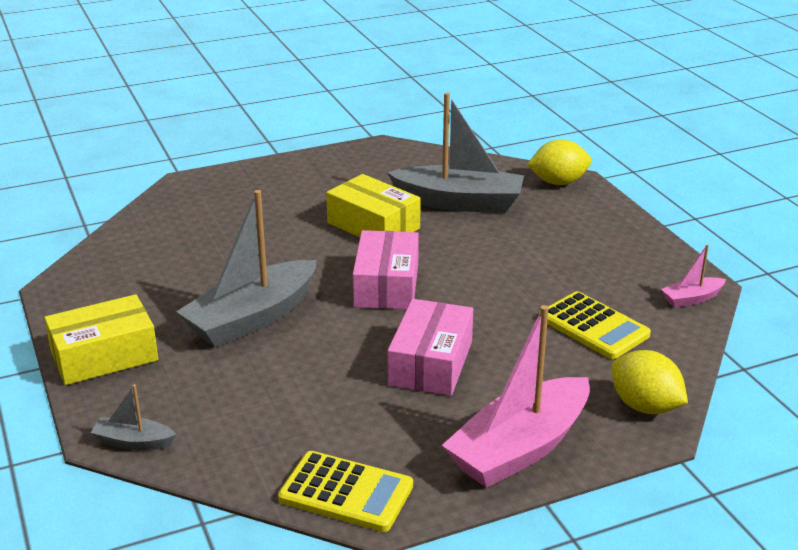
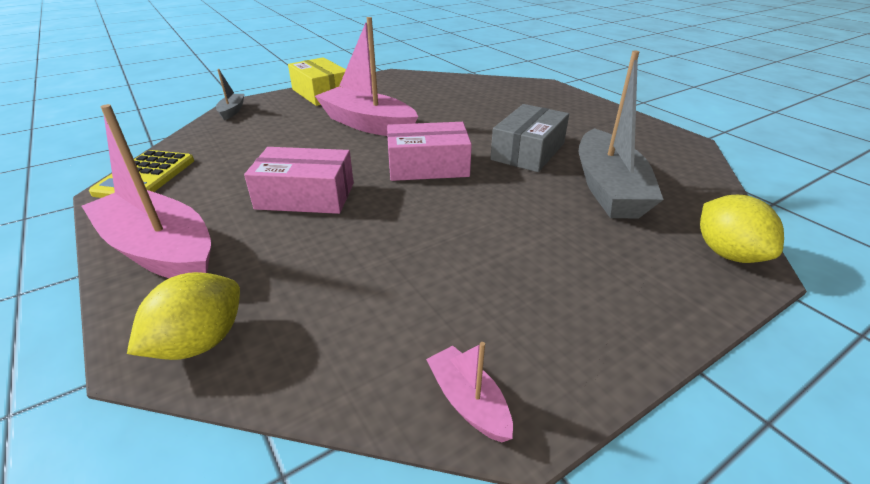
camera: 80 degrees right, 5 degrees up
grey boat [176,190,317,347] -> pink boat [315,17,418,136]
yellow box [326,174,421,237] -> grey box [490,104,569,172]
yellow calculator [539,291,651,359] -> none

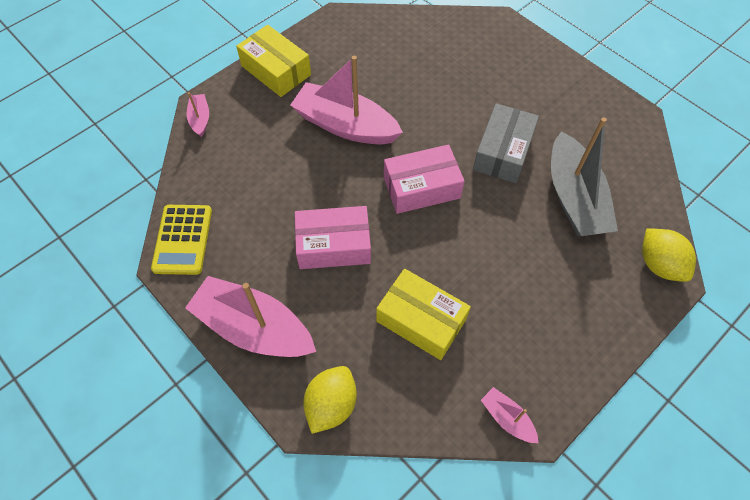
camera: 10 degrees left, 25 degrees up
grey boat [216,69,244,120] -> pink boat [187,92,209,137]
none -> yellow box [376,269,471,360]

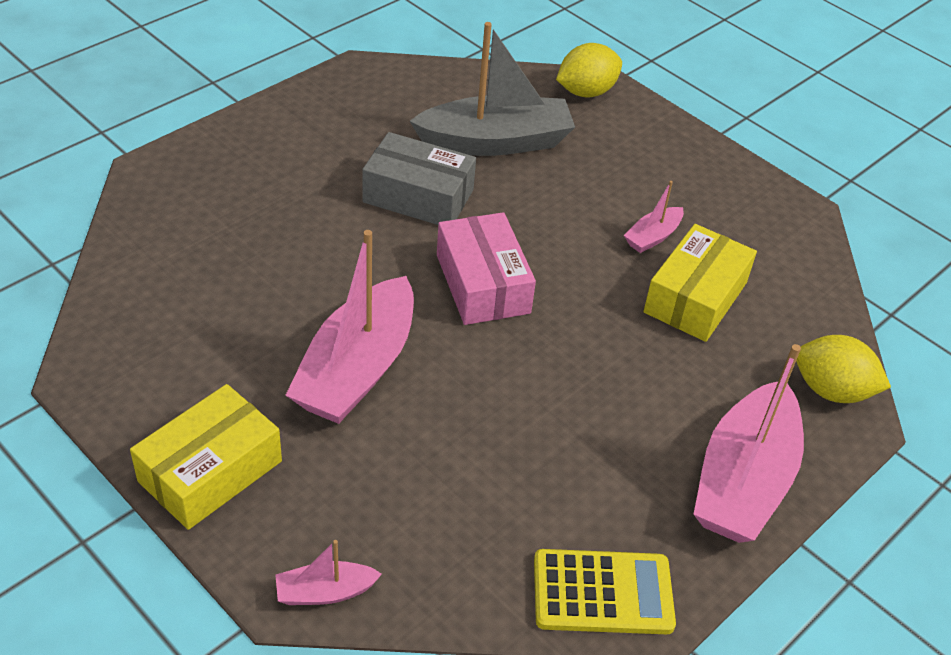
camera: 95 degrees left, 15 degrees down
pink box [295,206,371,269] -> none
pink boat [481,387,538,443] -> pink boat moved to [624,181,684,253]

